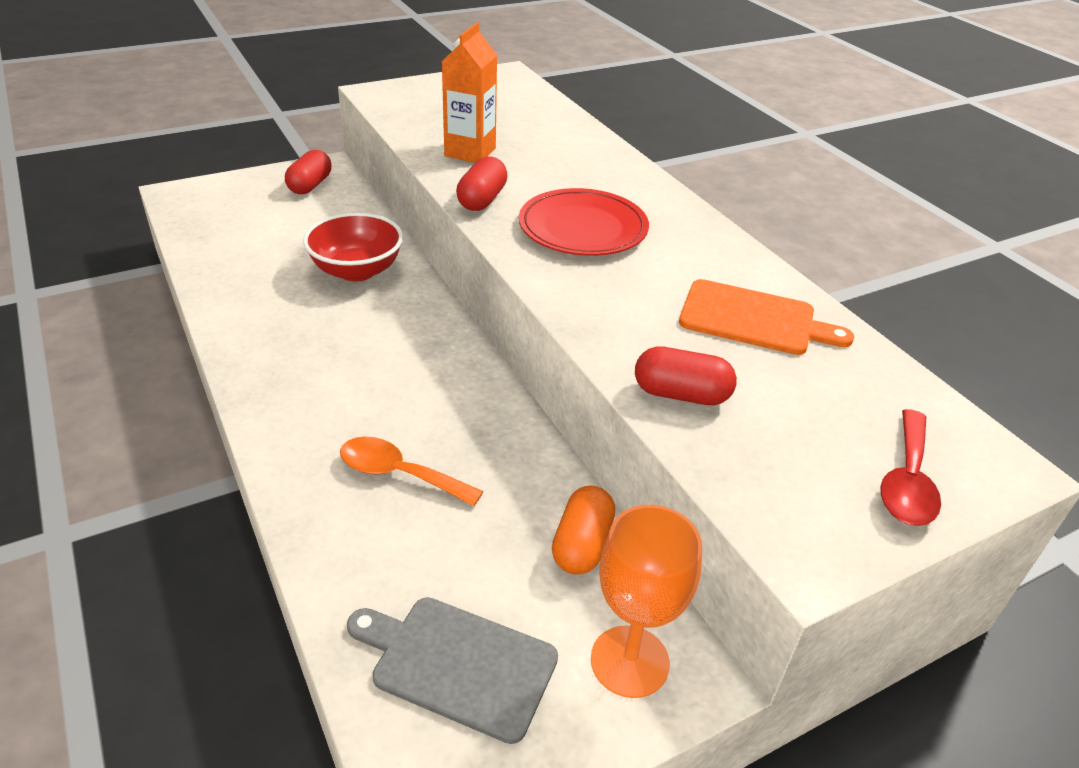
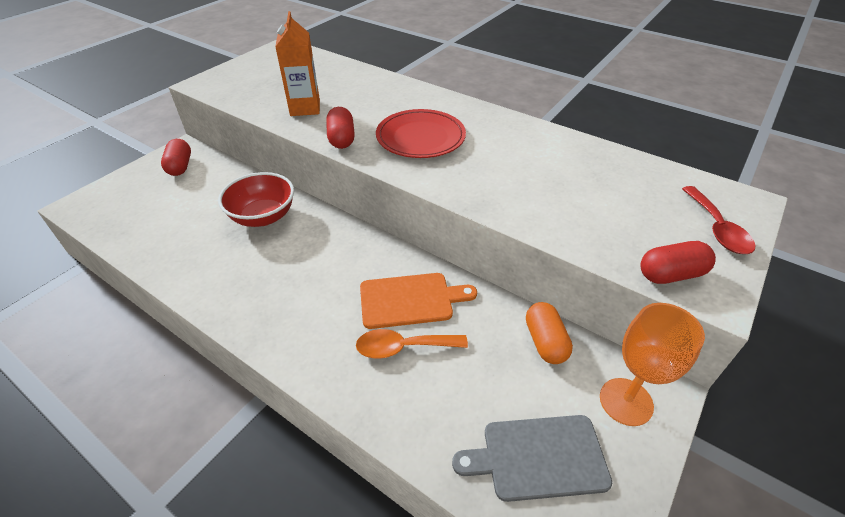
camera: 25 degrees left, 5 degrees up
red capsule [635,346,737,405] -> red capsule moved to [641,241,716,284]
orange cutting board [679,279,854,355] -> orange cutting board moved to [360,273,477,329]

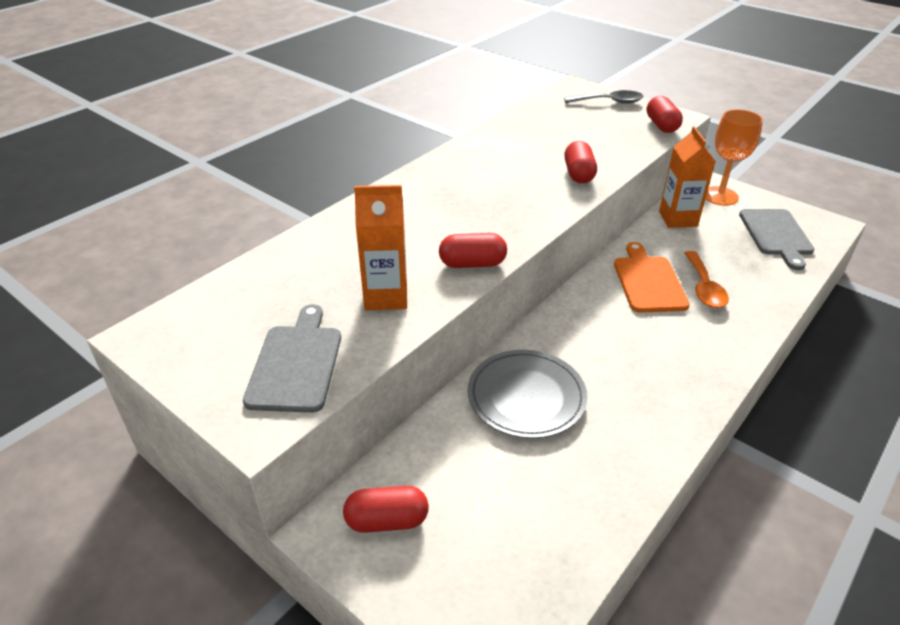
camera: 85 degrees left, 5 degrees down
red bowl [218,172,294,227] -> grey plate [468,350,587,439]
red plate [376,109,466,158] -> none
orange capsule [526,302,573,364] -> orange carton [659,126,716,228]
red spoon [682,186,756,254] -> grey spoon [564,90,643,104]
none -> grey cutting board [243,304,341,413]
none -> red capsule [565,141,597,183]

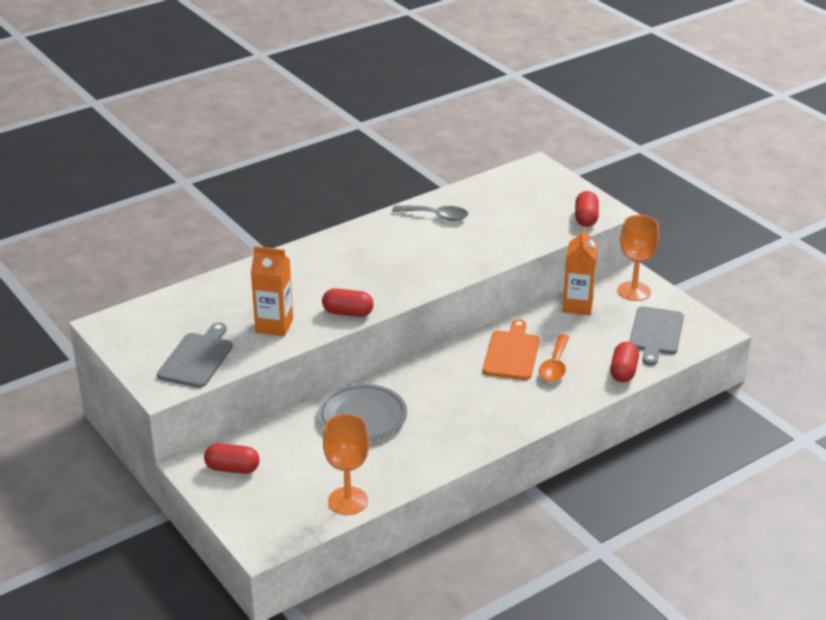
camera: 15 degrees right, 5 degrees down
grey spoon [564,90,643,104] -> grey spoon moved to [392,206,468,221]
red capsule [565,141,597,183] -> red capsule moved to [610,342,639,382]
none -> orange goblet [323,414,369,515]

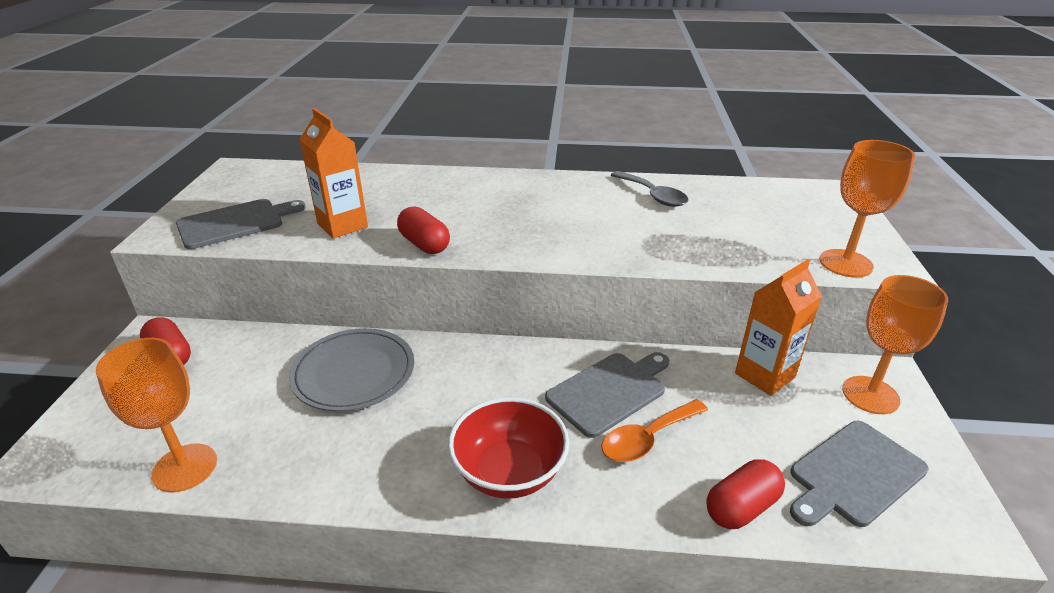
camera: 40 degrees right, 0 degrees up
orange cutting board [483,319,540,380] -> grey cutting board [545,352,669,438]
red capsule [575,191,599,227] -> orange goblet [820,140,915,278]
none -> red bowl [448,397,569,499]

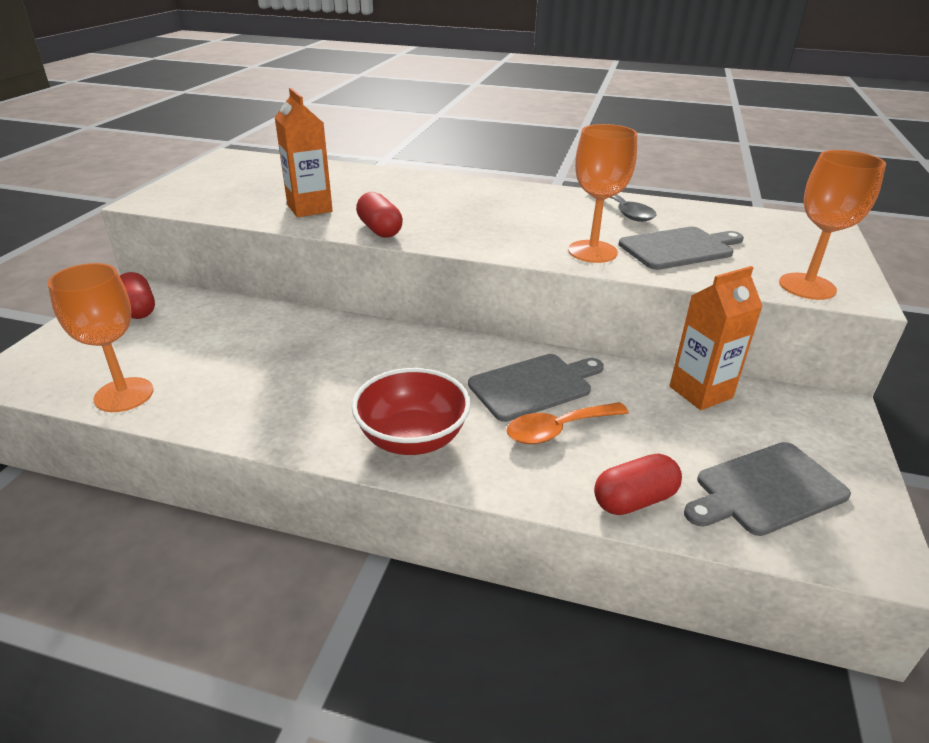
camera: 10 degrees right, 0 degrees up
grey cutting board [176,199,306,249] -> grey cutting board moved to [618,227,744,270]
grey plate [289,328,414,412] -> none
orange goblet [842,275,948,414] -> orange goblet moved to [568,124,637,263]

